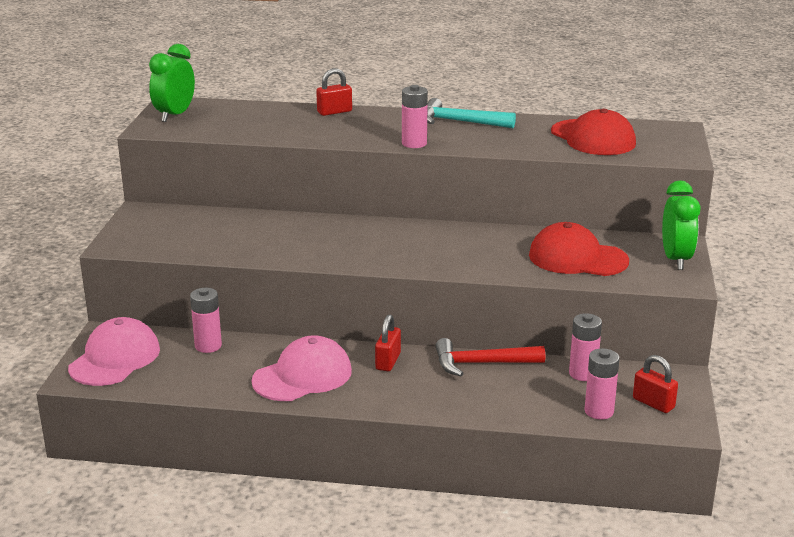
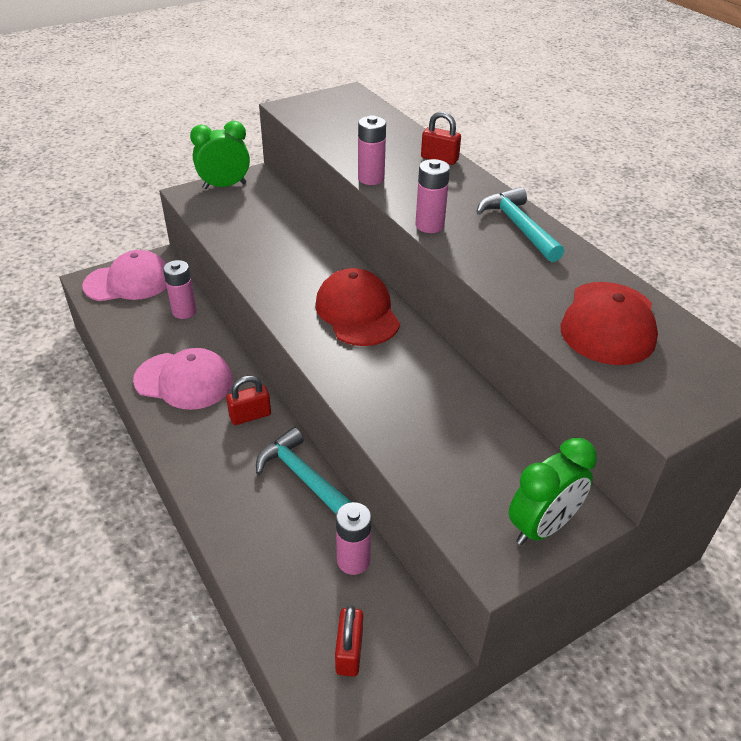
camera: 50 degrees right, 15 degrees up
green clock [149,44,195,122] -> green clock moved to [190,121,250,189]
red hammer [435,338,545,376] -> turquoise hammer [256,427,351,514]
red cap [529,222,629,276] -> red cap moved to [315,268,400,346]
pink battery [585,348,620,420] -> pink battery moved to [358,115,386,185]

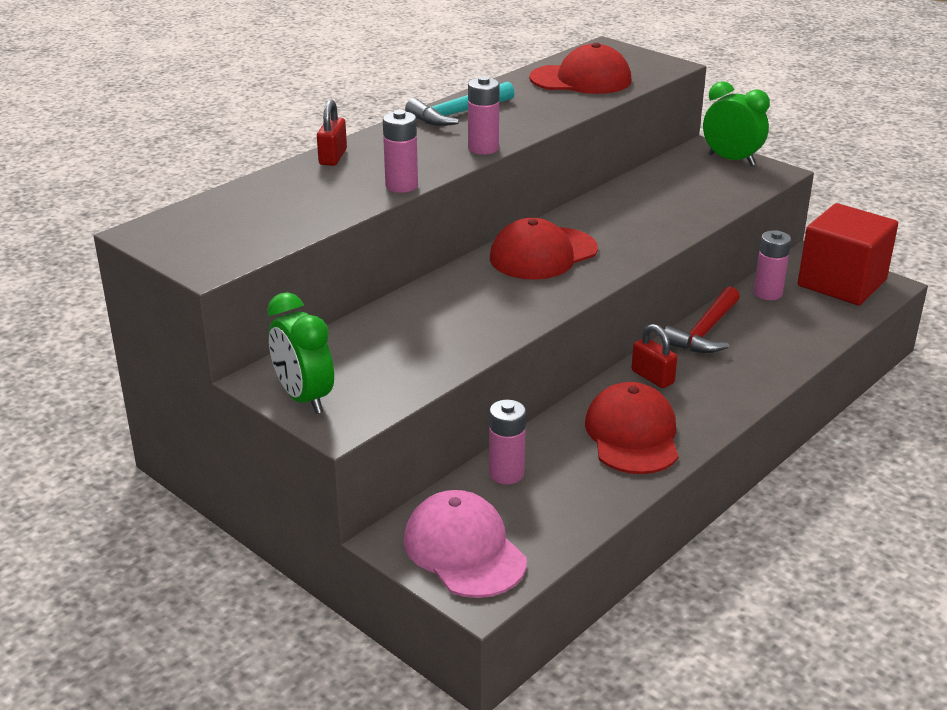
camera: 105 degrees left, 10 degrees down
pink cap [133,348,233,410] -> red cap [585,382,679,474]
turquoise hammer [256,427,351,514] -> red hammer [665,286,740,353]
red padlock [335,605,363,676] -> red cube [798,203,898,305]

